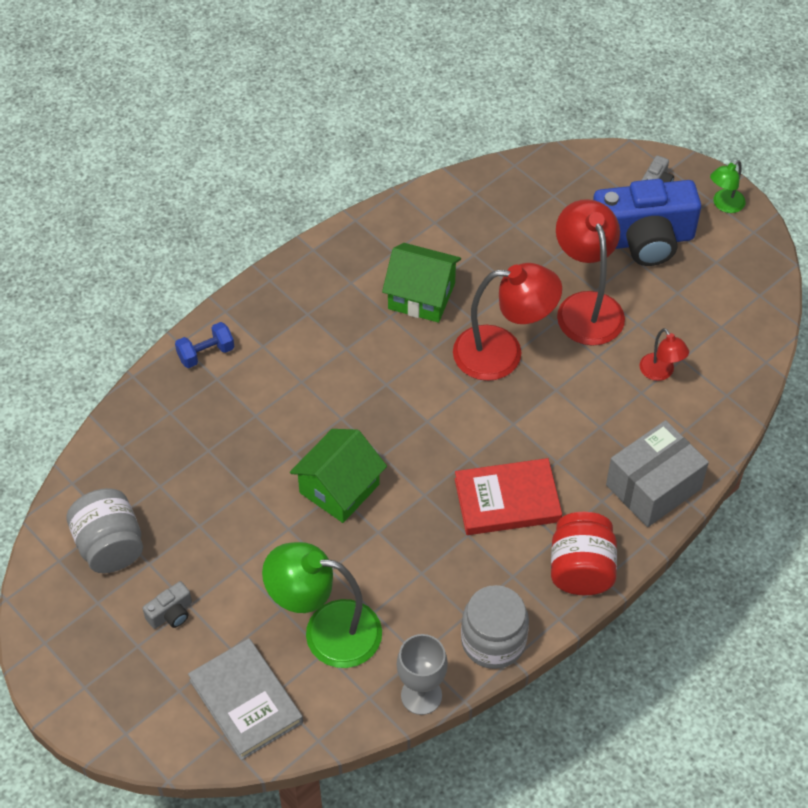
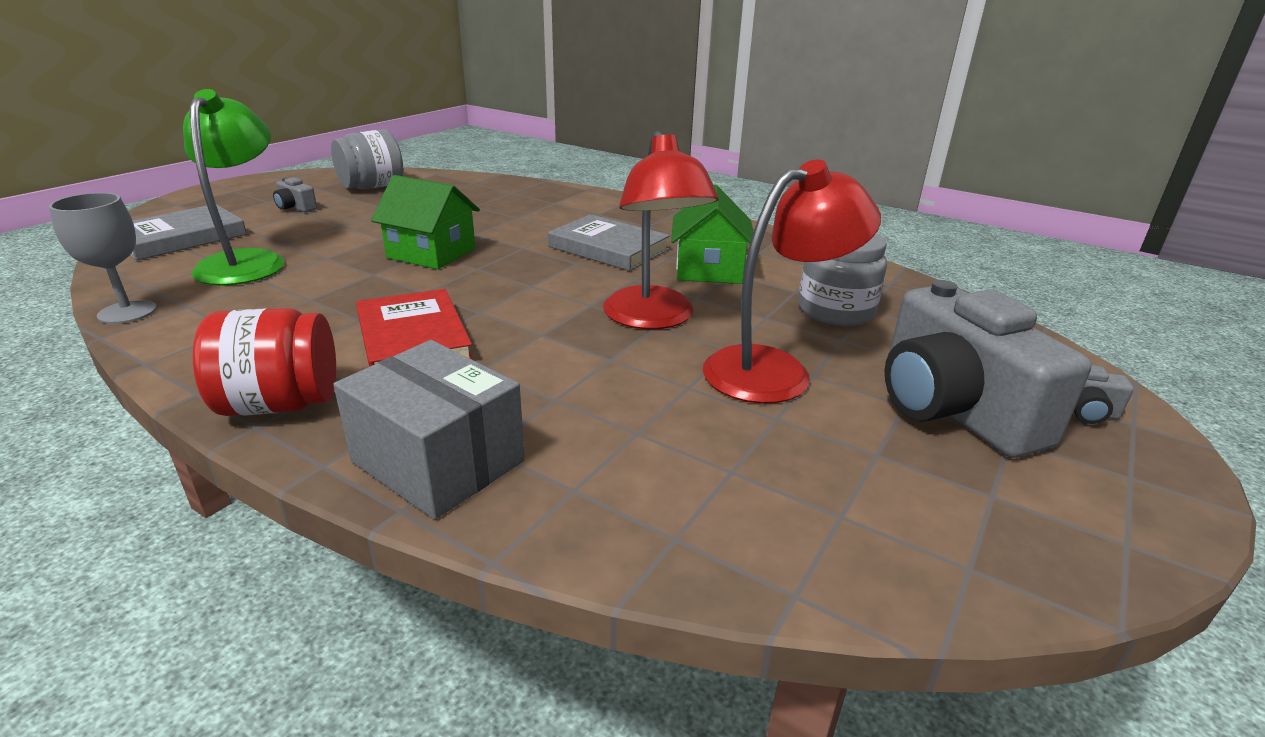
camera: 75 degrees right, 25 degrees down
blue dumbbell [175,322,234,368] -> none
grey jar [461,585,529,669] -> grey jar moved to [798,233,887,326]
blue camera [593,179,701,266] -> grey camera [885,280,1092,458]
red lamp [640,328,689,381] -> none
green lamp [710,160,746,213] -> none
none -> grey book [548,214,670,271]

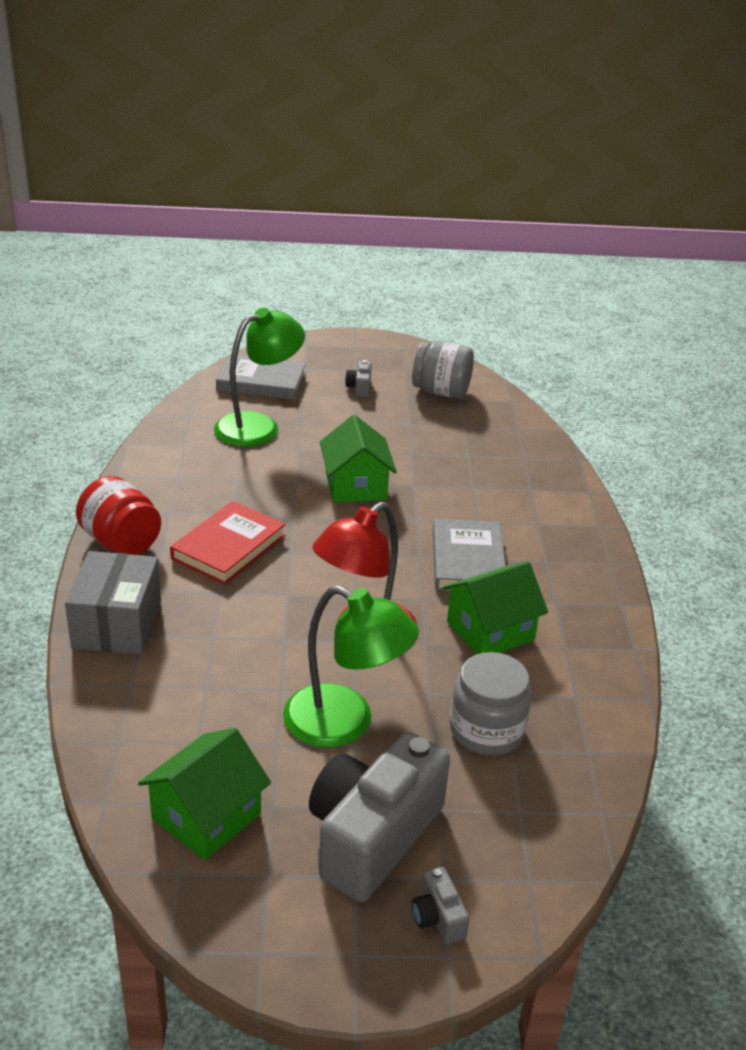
camera: 55 degrees right, 5 degrees up
grey goblet [49,193,157,324] -> none
red lamp [703,159,881,404] -> green lamp [283,585,419,748]
none -> green house [138,728,271,860]

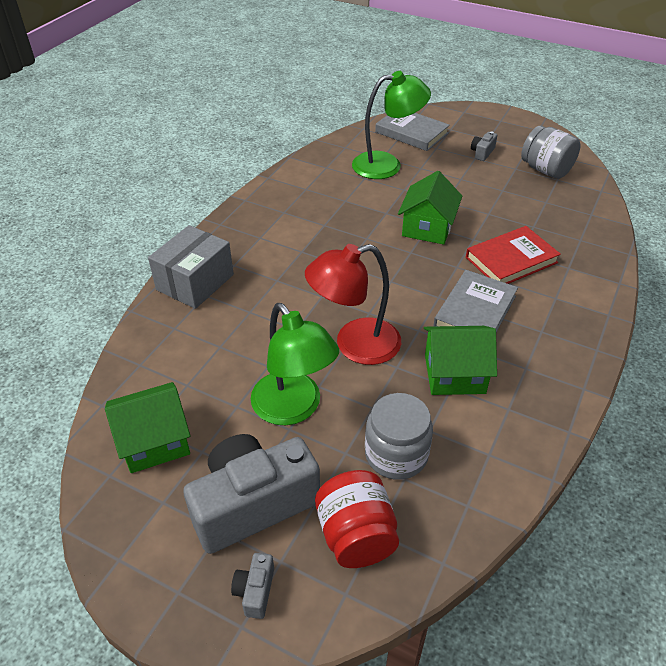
camera: 30 degrees right, 10 degrees up
red jar [76,476,161,555] -> red jar moved to [315,470,399,568]
red book [170,501,286,585] -> red book moved to [466,226,561,284]

